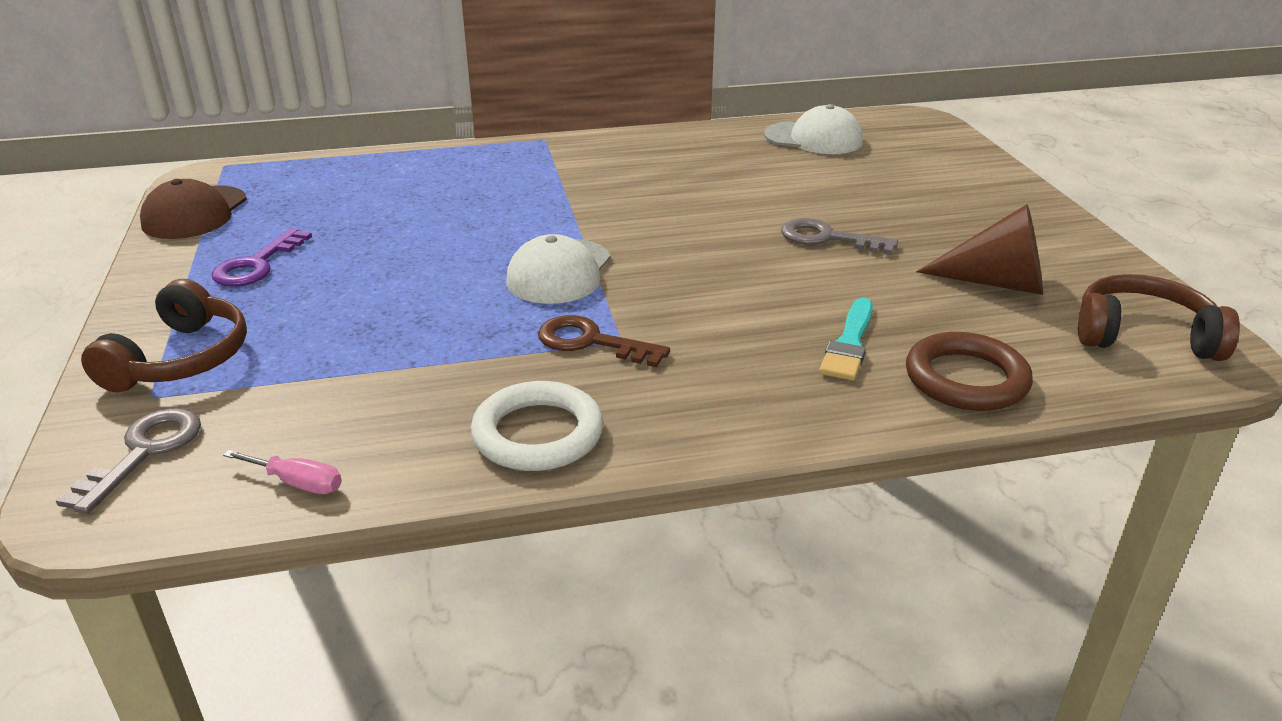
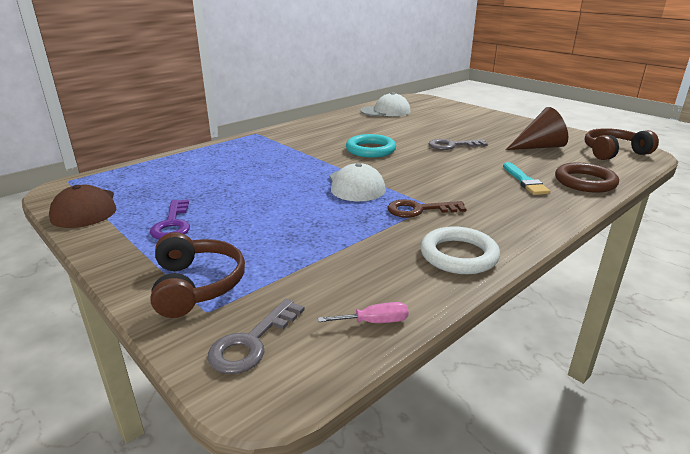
camera: 30 degrees left, 5 degrees down
grey key [56,408,201,514] -> grey key turned 135 degrees counterclockwise [207,299,305,374]
none -> turquoise ring [346,134,396,158]

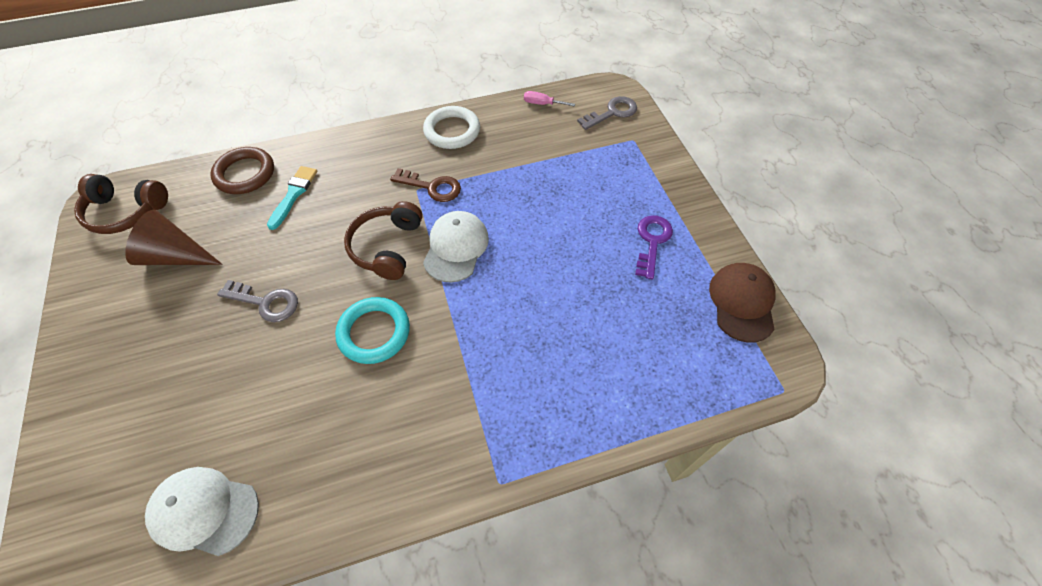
camera: 155 degrees left, 30 degrees up
brown headphones [150,232,245,318] -> brown headphones moved to [344,201,423,280]

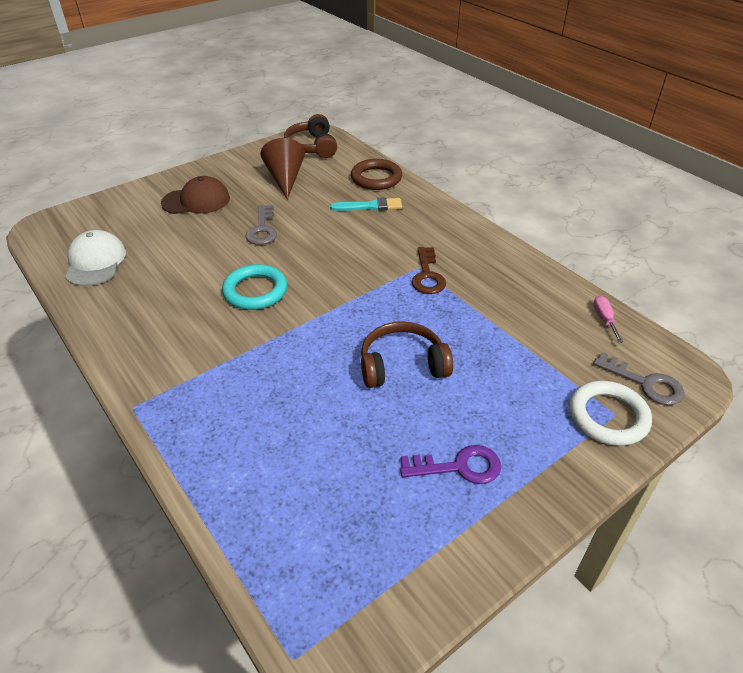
camera: 70 degrees right, 15 degrees down
brown headphones [344,201,423,280] -> brown headphones moved to [361,321,453,388]
white ring [423,106,480,149] -> white ring moved to [570,381,652,446]
white cap [423,211,489,283] -> none
brown cap [709,263,776,343] -> brown cap moved to [161,176,230,214]

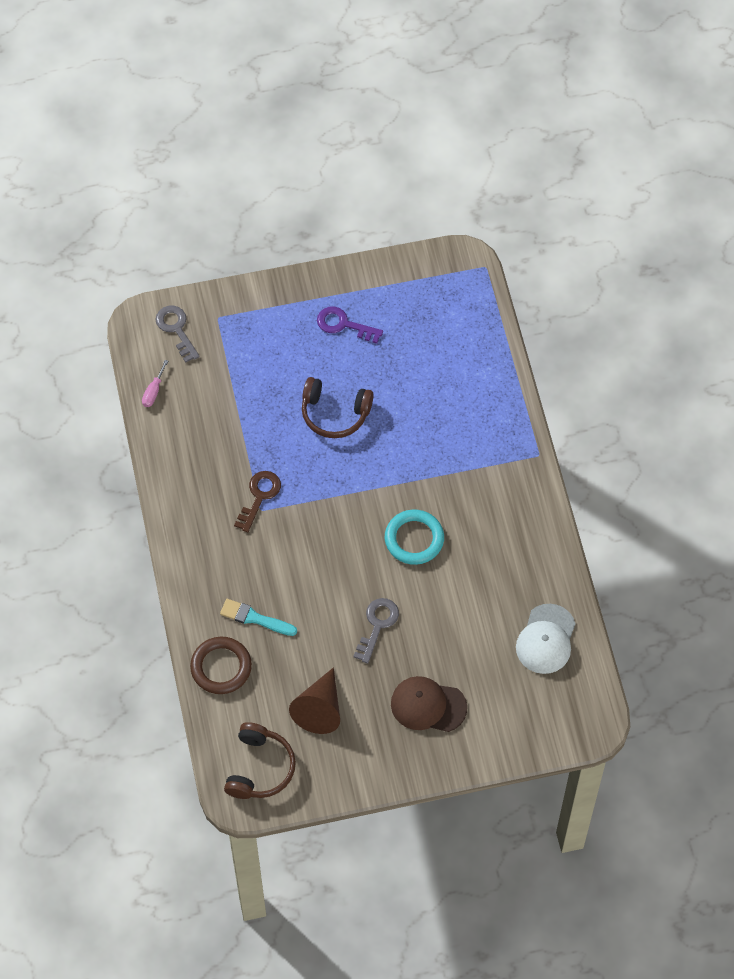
camera: 155 degrees left, 20 degrees up
white ring [570,381,652,446] -> none

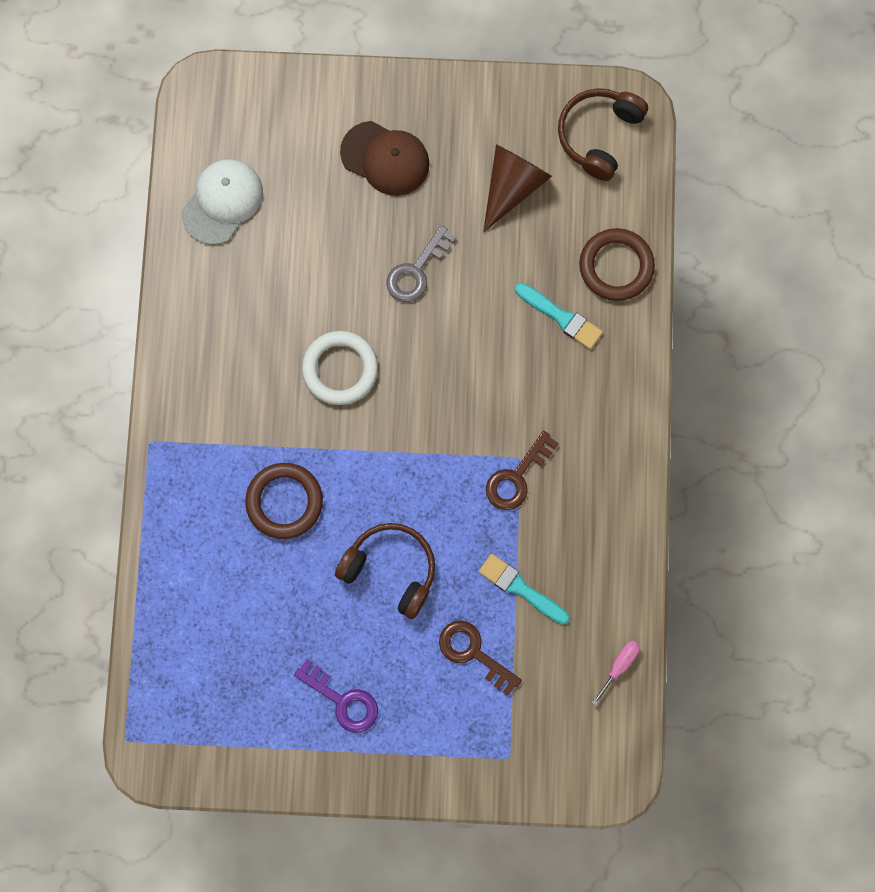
camera: 165 degrees left, 15 degrees up
grey key [156,306,200,363] -> none
turquoise ring [385,510,444,565] -> white ring [302,331,378,405]
none -> brown ring [245,463,323,539]
none -> brown key [439,621,522,696]
none -> turquoise brush [479,554,570,625]

